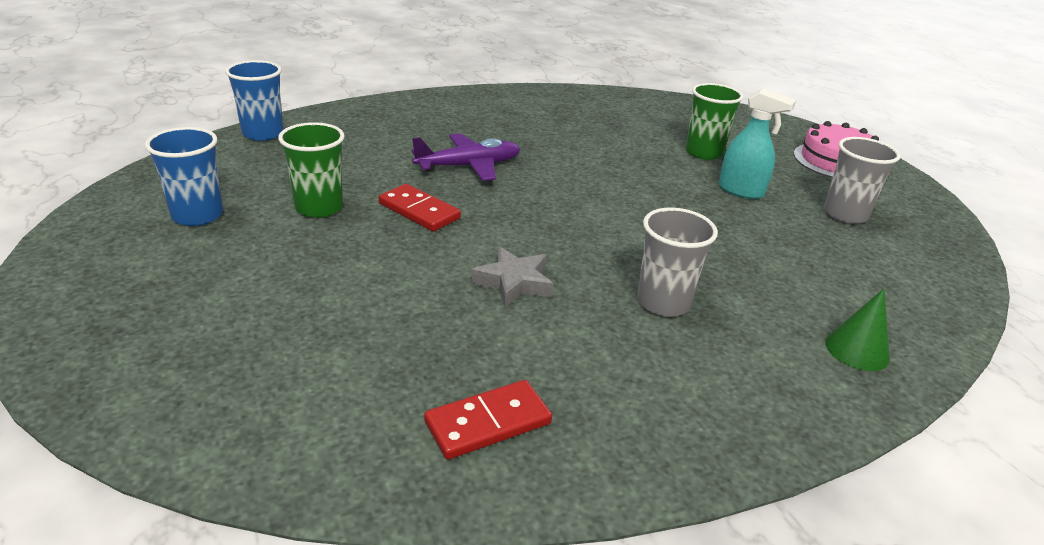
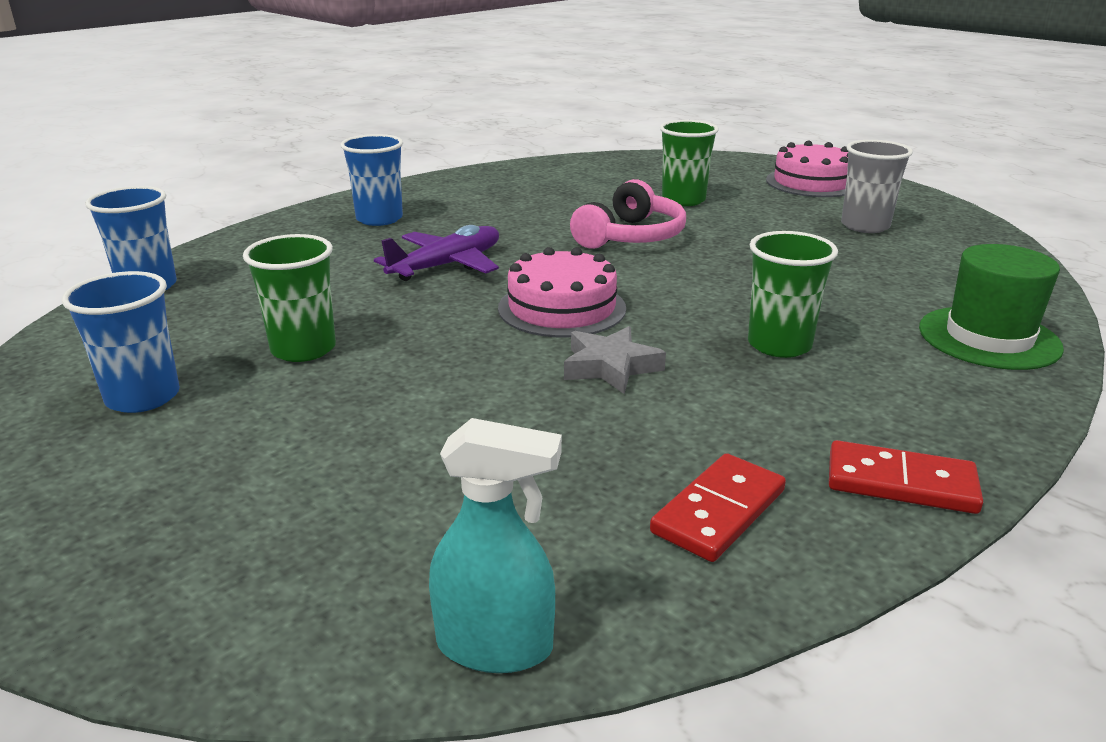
camera: 20 degrees left, 5 degrees down
red domino [379,184,461,232] -> red domino moved to [829,440,983,514]
grey cup [637,207,718,317] -> green cup [748,231,838,358]
turquoise spray bottle [719,88,796,199] -> turquoise spray bottle moved to [429,418,562,673]
green cone [825,289,890,371] -> green hat [919,244,1064,370]
none -> blue cup [340,134,403,226]
none -> pink cake [498,247,626,337]
none -> pink headphones [570,179,686,249]

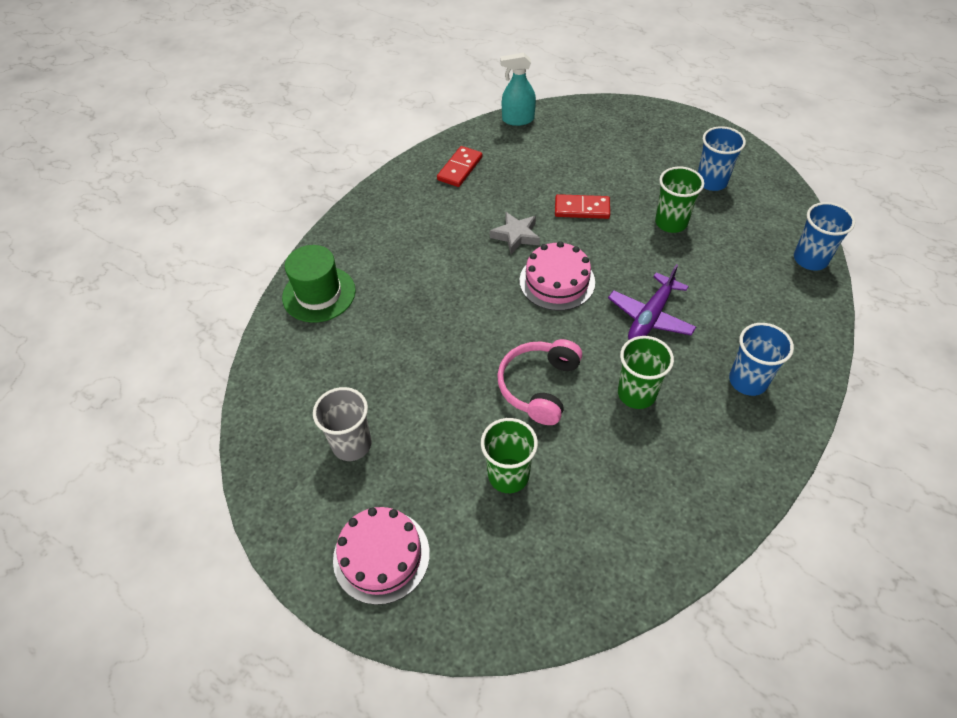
camera: 170 degrees right, 25 degrees up
green cup [748,231,838,358] -> green cup moved to [618,336,674,409]
red domino [829,440,983,514] -> red domino moved to [555,194,610,219]

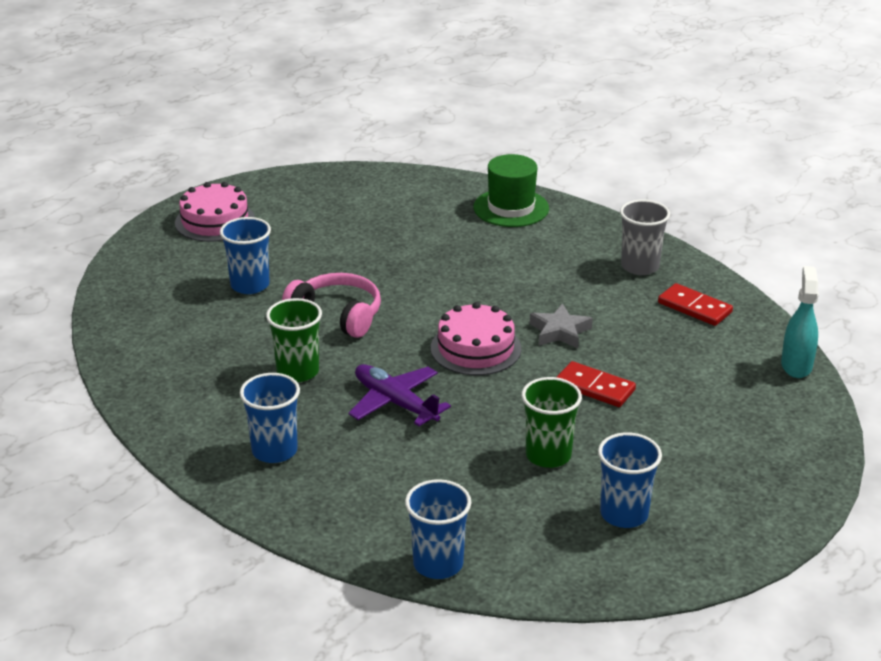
camera: 100 degrees right, 20 degrees down
grey cup [313,387,372,461] -> grey cup moved to [620,200,670,275]
green cup [481,418,538,493] -> blue cup [220,217,271,294]
red domino [555,194,610,219] -> red domino turned 75 degrees counterclockwise [557,361,636,407]

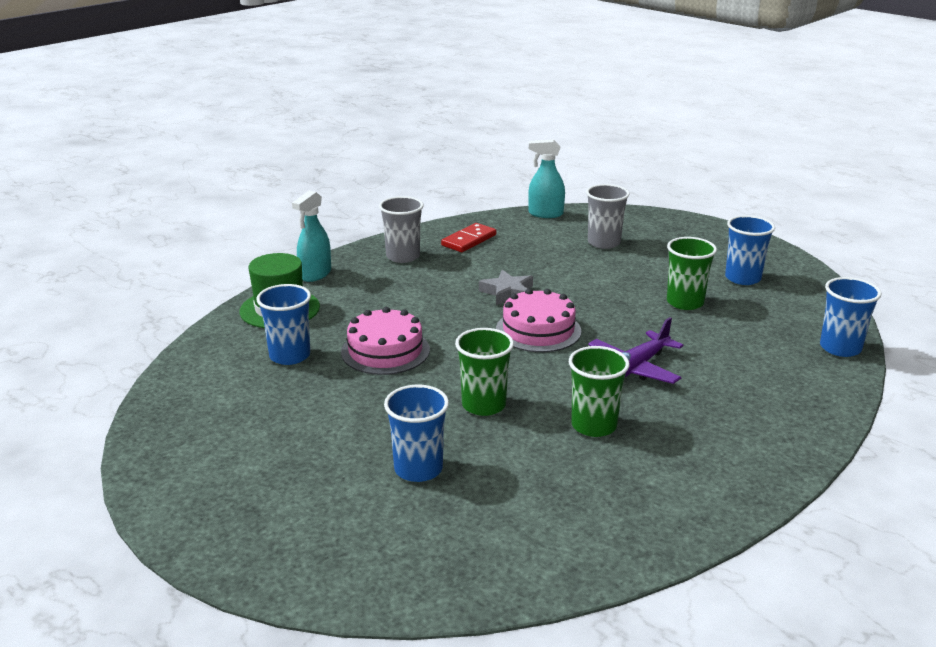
camera: 90 degrees left, 5 degrees down
pink cake [175,182,255,242] -> pink cake moved to [341,307,430,375]
blue cup [240,373,300,463] -> blue cup moved to [256,284,311,365]
pink headphones [282,273,381,338] -> green cup [455,328,514,416]
red domino [557,361,636,407] -> none
none -> turquoise spray bottle [292,191,331,282]
none -> grey cup [586,184,630,249]

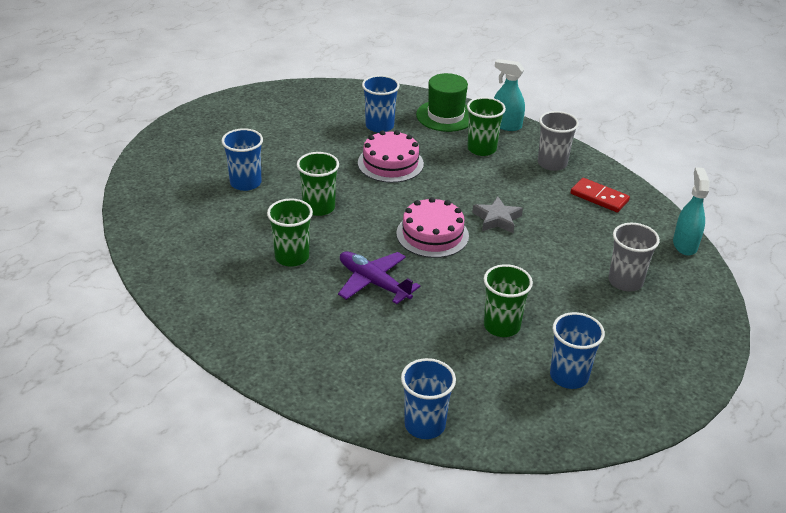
camera: 85 degrees right, 10 degrees up
none -> green cup [467,97,506,156]

